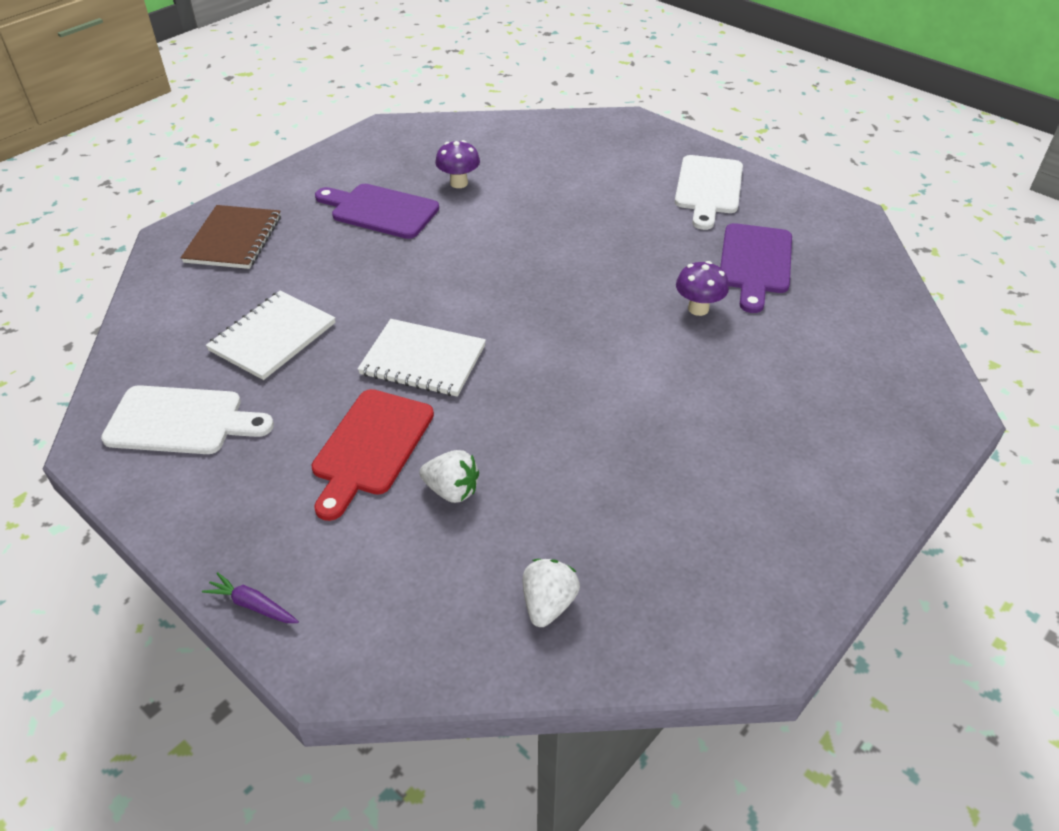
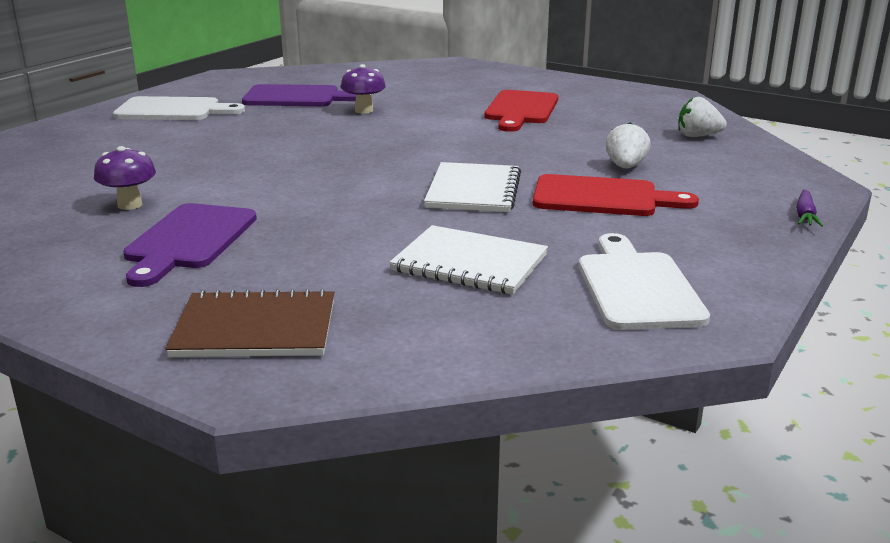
camera: 100 degrees left, 20 degrees down
none -> red cutting board [484,90,558,132]

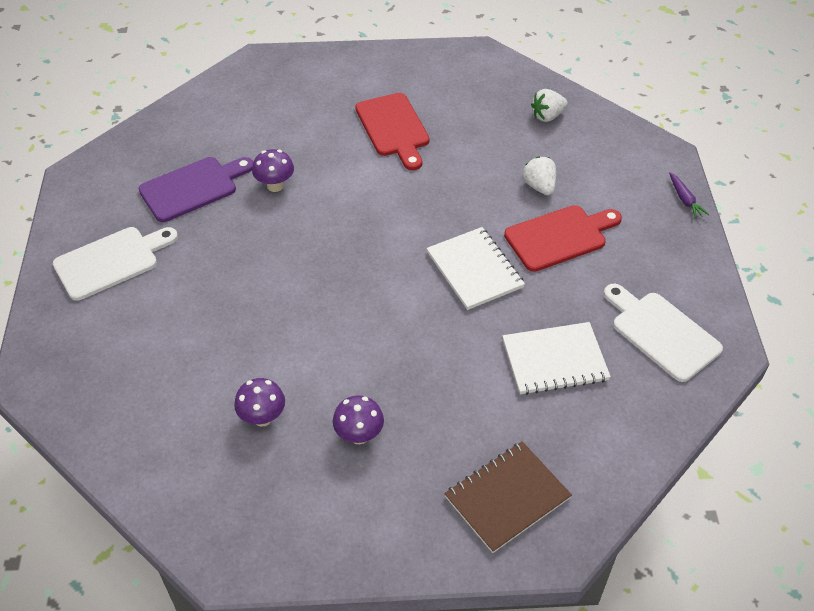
camera: 35 degrees left, 25 degrees up
purple cutting board [123,203,257,287] -> purple mushroom [333,395,384,444]

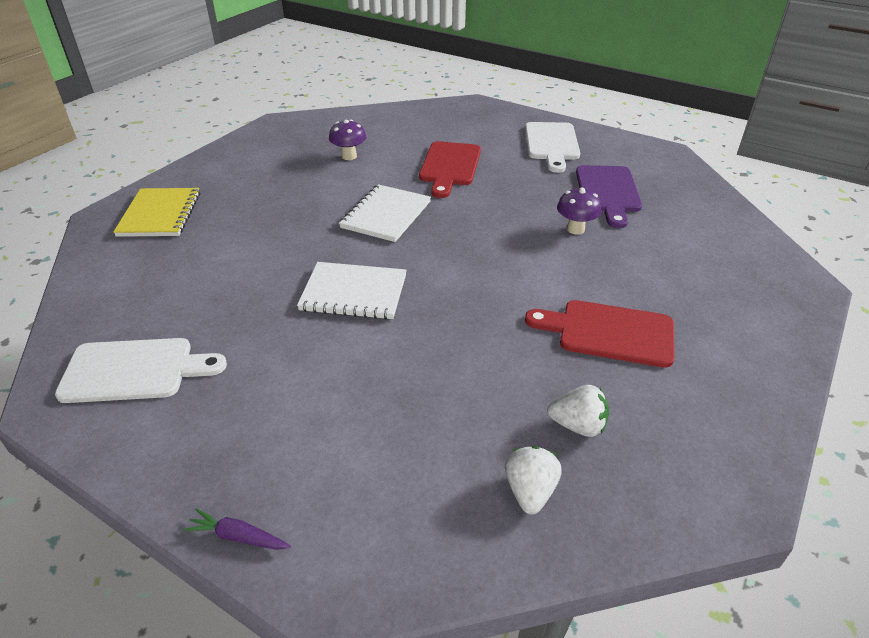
camera: 125 degrees right, 10 degrees down
purple mushroom [333,395,384,444] -> none
brown notebook [444,441,572,553] -> yellow notebook [113,188,200,237]
white notebook [502,322,611,395] -> white notebook moved to [339,184,431,242]
red cutting board [504,205,622,272] -> red cutting board moved to [419,141,481,198]
white strawberry [522,156,556,195] -> white strawberry moved to [547,385,609,437]

